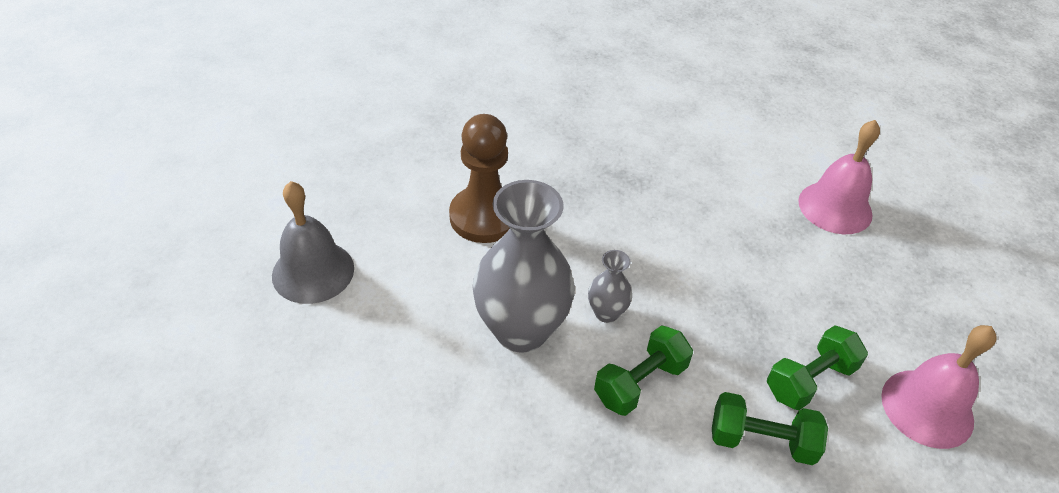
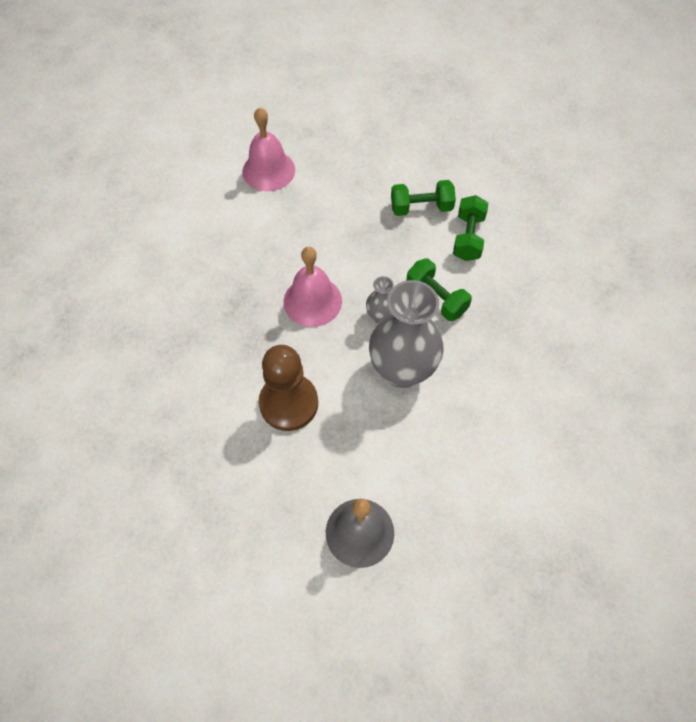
camera: 90 degrees left, 15 degrees up
green dumbbell [767,325,868,410] -> green dumbbell turned 60 degrees counterclockwise [391,180,456,216]
pink bell [881,325,997,449] -> pink bell moved to [284,247,342,327]

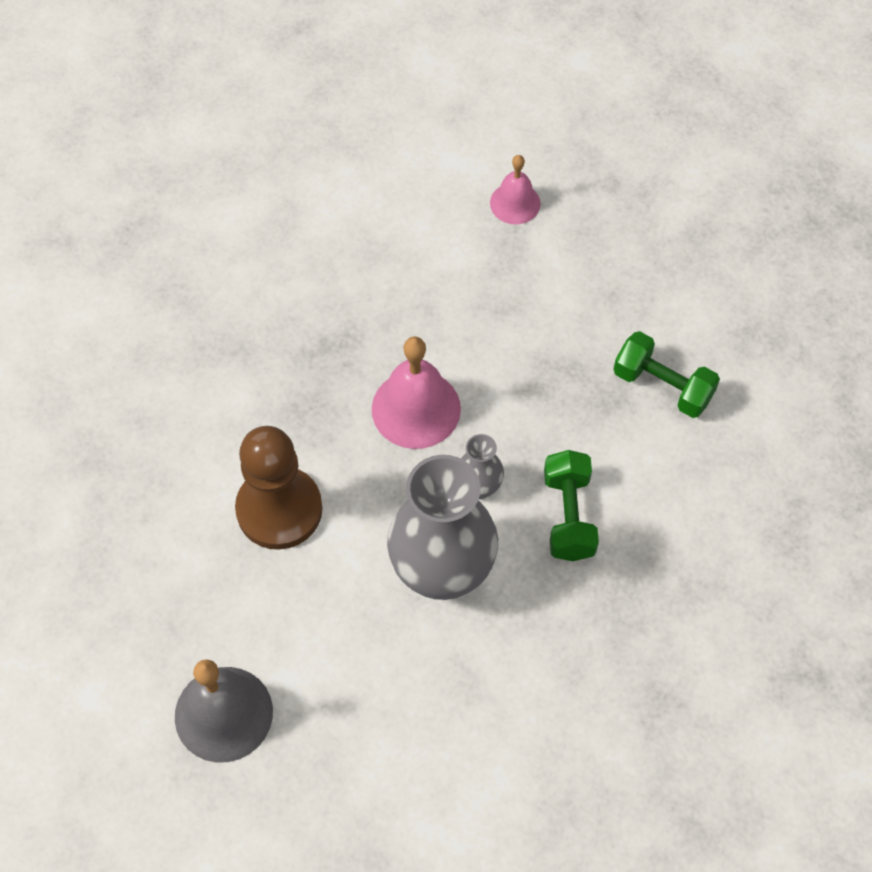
camera: 40 degrees right, 0 degrees up
pink bell [242,107,295,191] -> pink bell [490,155,541,224], size x0.61
green dumbbell [453,195,488,261] -> none

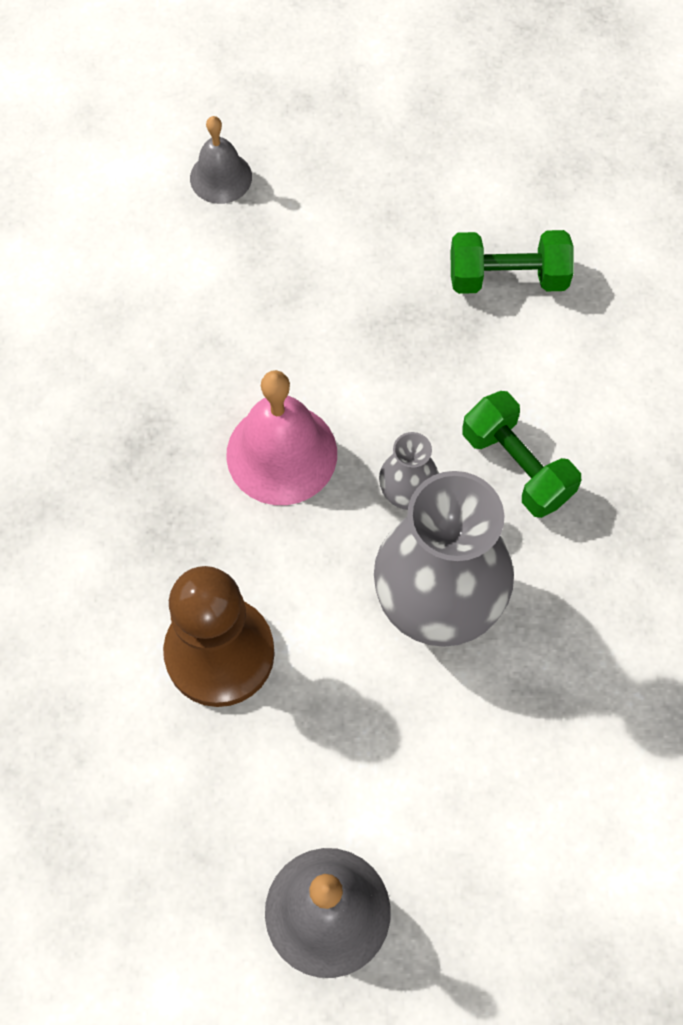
camera: 35 degrees left, 5 degrees up
pink bell [490,155,541,224] -> grey bell [190,116,252,204]

